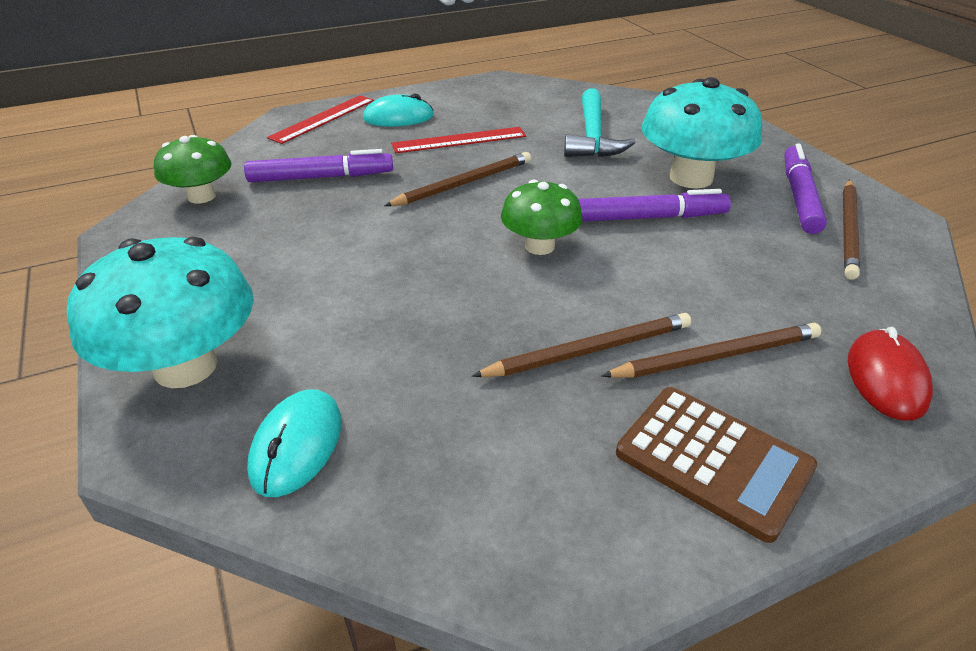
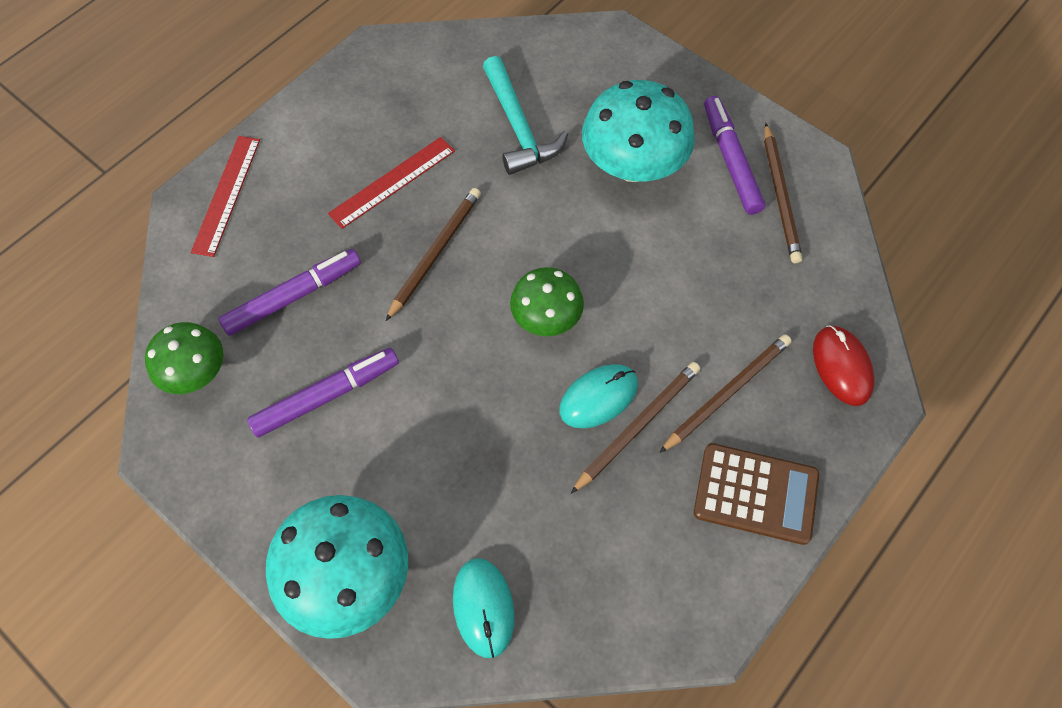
camera: 25 degrees left, 25 degrees up
turquoise mouse [363,93,434,127] -> turquoise mouse moved to [559,364,638,428]
purple marker [578,189,731,222] -> purple marker moved to [247,348,399,438]

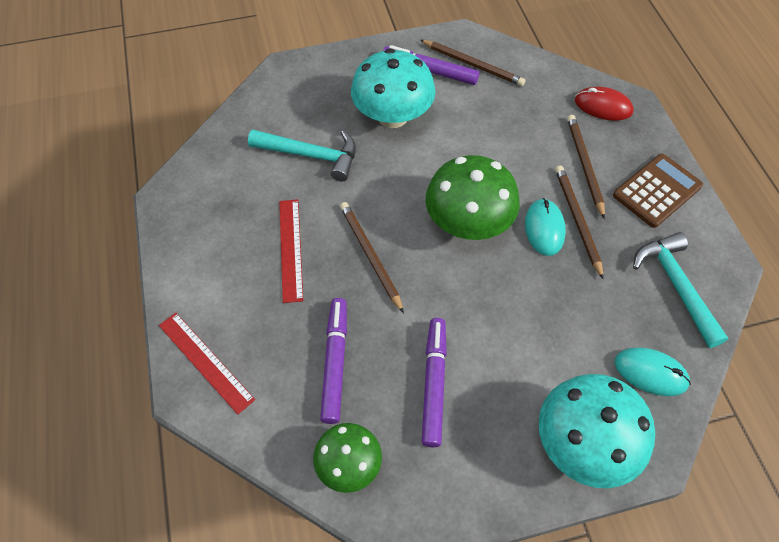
camera: 55 degrees left, 5 degrees down
green mushroom [510,267,584,336] -> green mushroom [425,155,520,240], size x1.64
none -> turquoise hammer [633,232,728,348]

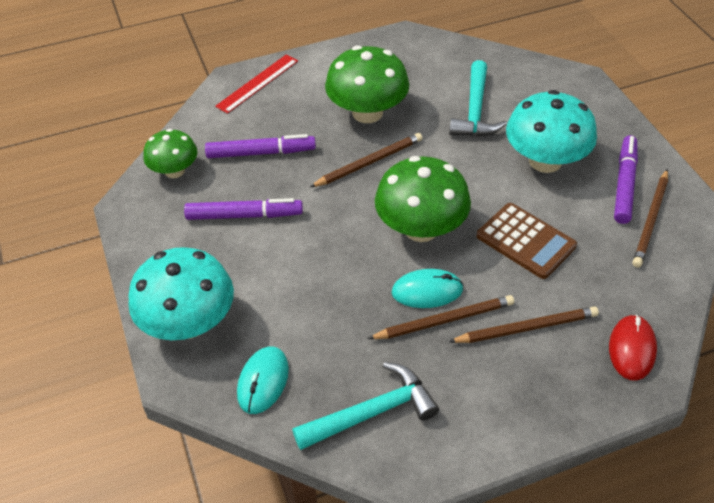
camera: 85 degrees right, 10 degrees down
red ruler [279,199,303,303] -> green mushroom [325,45,409,123]
brown calculator [613,154,703,228] -> brown calculator moved to [477,203,577,279]

